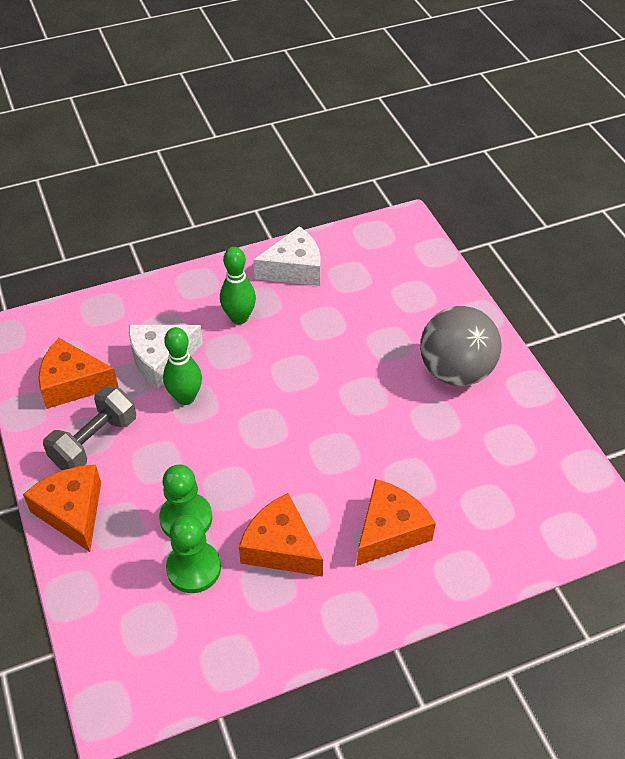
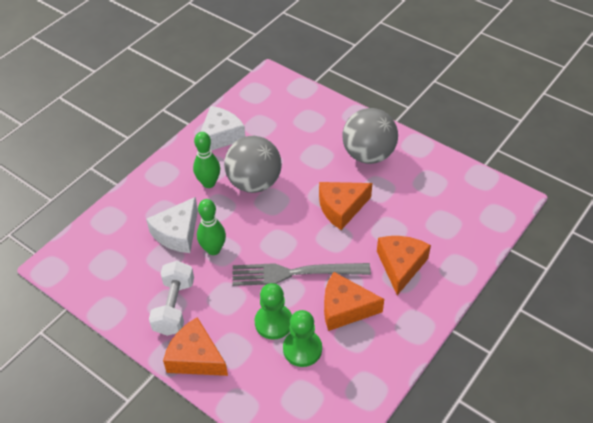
camera: 30 degrees left, 0 degrees up
orange cheese [38,338,119,409] -> orange cheese moved to [319,182,372,230]
grey dumbbell [43,386,136,470] -> white dumbbell [149,261,194,336]
none -> grey ball [224,136,282,193]
none -> grey fork [232,263,371,286]

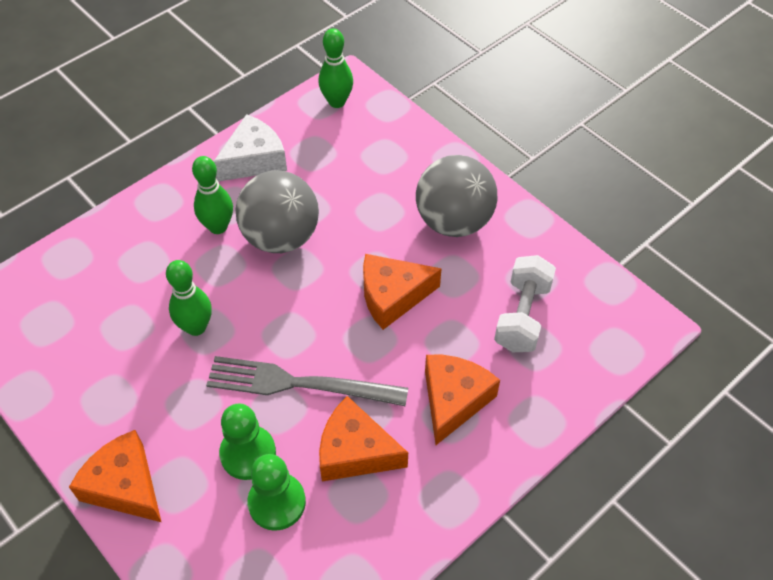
camera: 10 degrees right, 5 degrees up
white cheese [146,197,198,253] -> none
white dumbbell [149,261,194,336] -> white dumbbell moved to [494,255,556,352]
none -> green bowling pin [318,29,353,108]

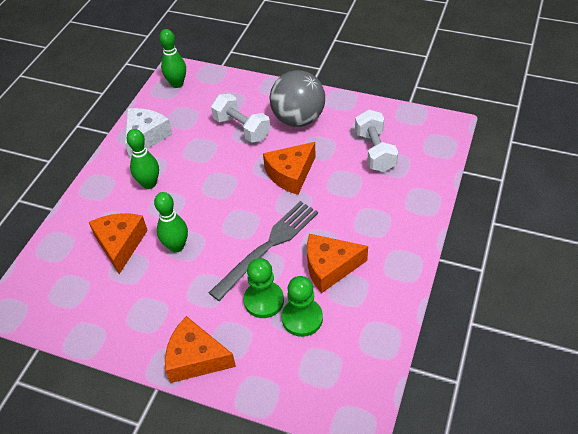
camera: 25 degrees left, 5 degrees down
grey fork [206,356,408,406] -> grey fork turned 150 degrees clockwise [209,201,318,301]
grey ball [236,171,319,253] -> none
orange cheese [425,355,500,445] -> orange cheese moved to [89,213,148,274]
none -> white dumbbell [211,94,271,143]

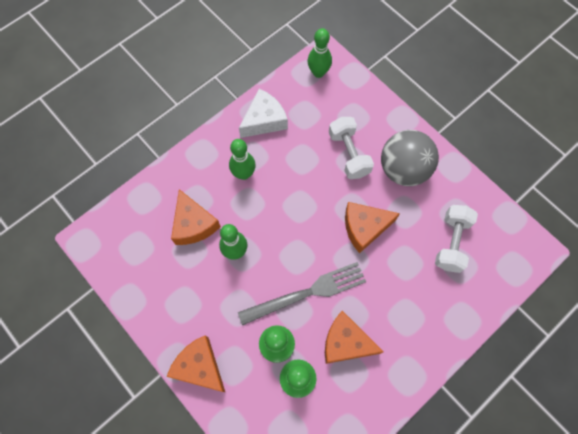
camera: 25 degrees right, 20 degrees up
orange cheese [89,213,148,274] -> orange cheese turned 135 degrees clockwise [171,189,221,245]

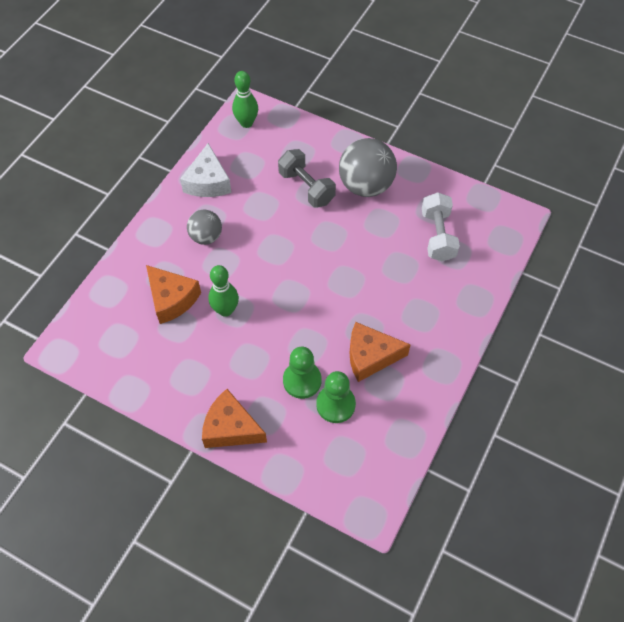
camera: 20 degrees left, 10 degrees down
green bowling pin [229,139,256,180] -> grey ball [187,210,222,245]
grey fork [238,262,366,326] -> none
white cheese [239,89,288,138] -> white cheese turned 150 degrees clockwise [180,143,232,197]
white dumbbell [329,117,374,179] -> grey dumbbell [278,149,336,208]
orange cheese [345,202,400,253] -> none

